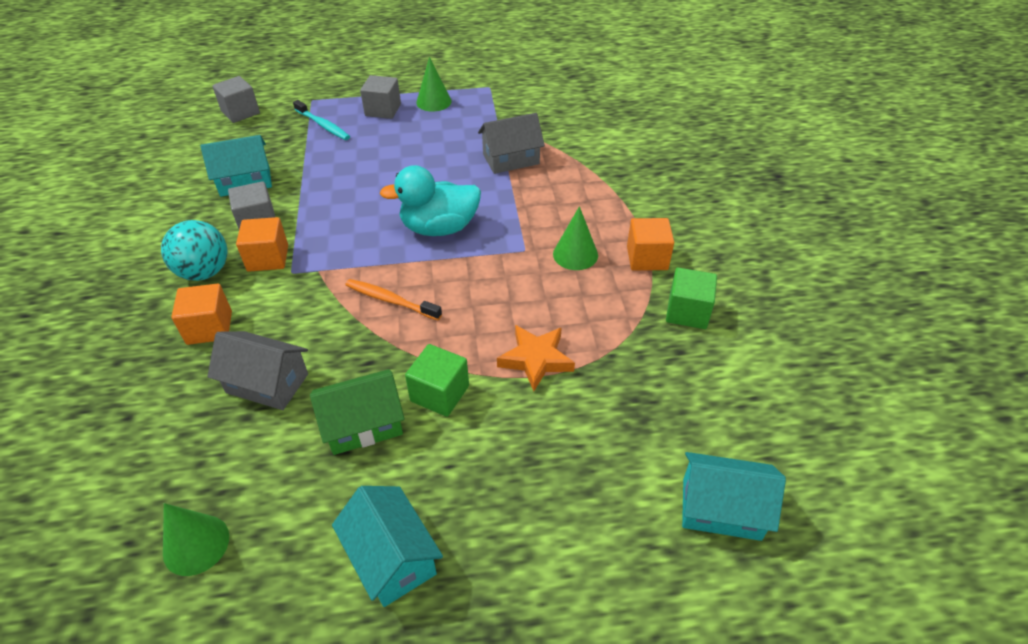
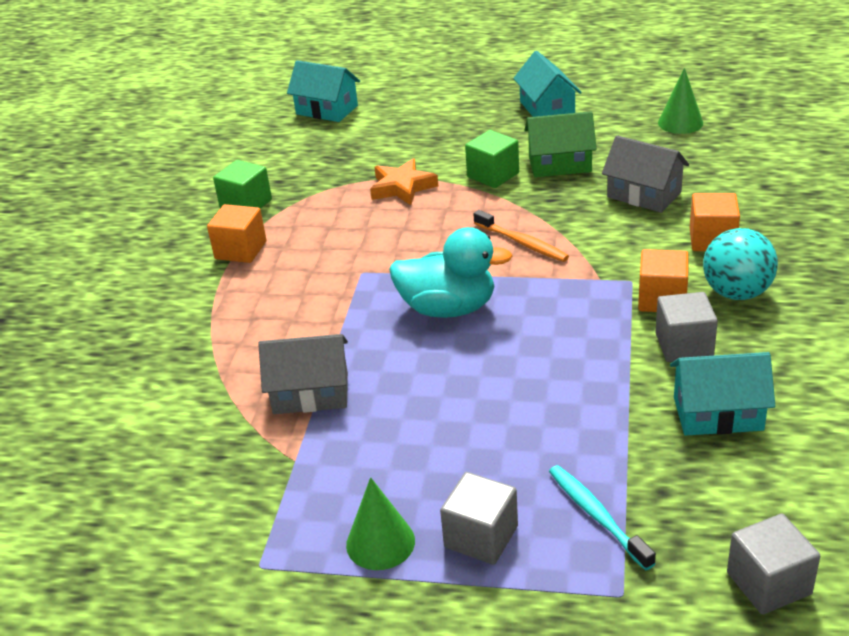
camera: 160 degrees left, 10 degrees down
green cone [553,206,598,270] -> none

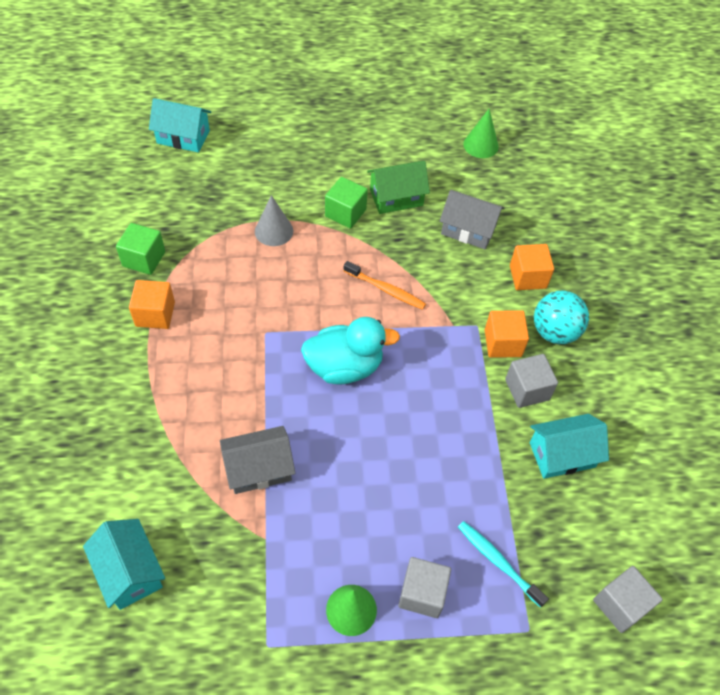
camera: 20 degrees left, 20 degrees up
orange star [370,158,438,205] -> grey cone [255,195,293,246]
turquoise house [513,51,582,117] -> turquoise house moved to [83,519,165,610]

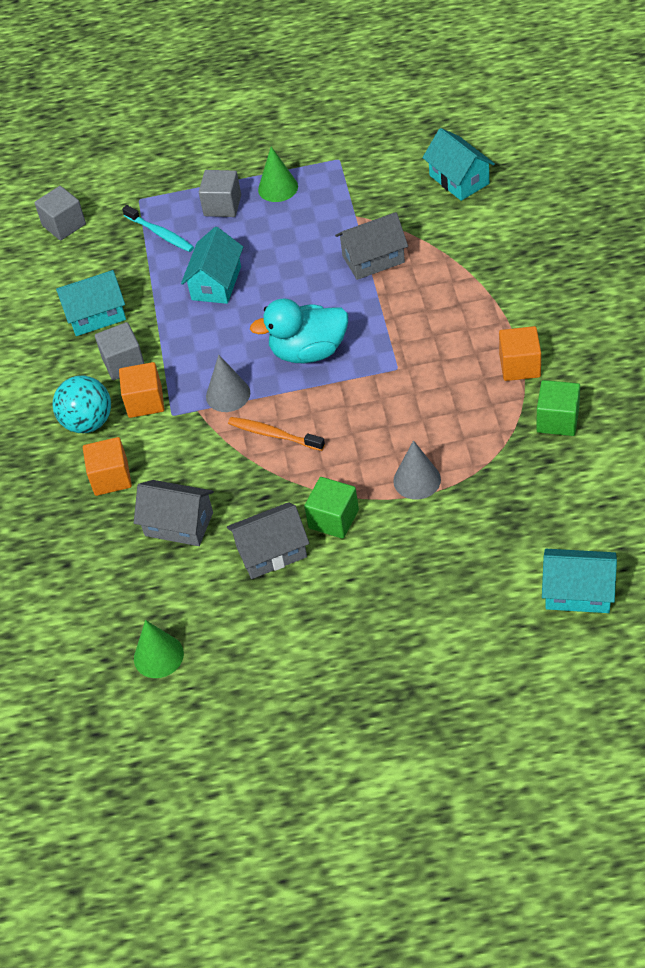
camera: 175 degrees left, 5 degrees down
green house [367,161,430,214] -> grey house [227,502,309,579]
none -> turquoise house [181,227,243,304]
none -> grey cone [206,355,250,412]

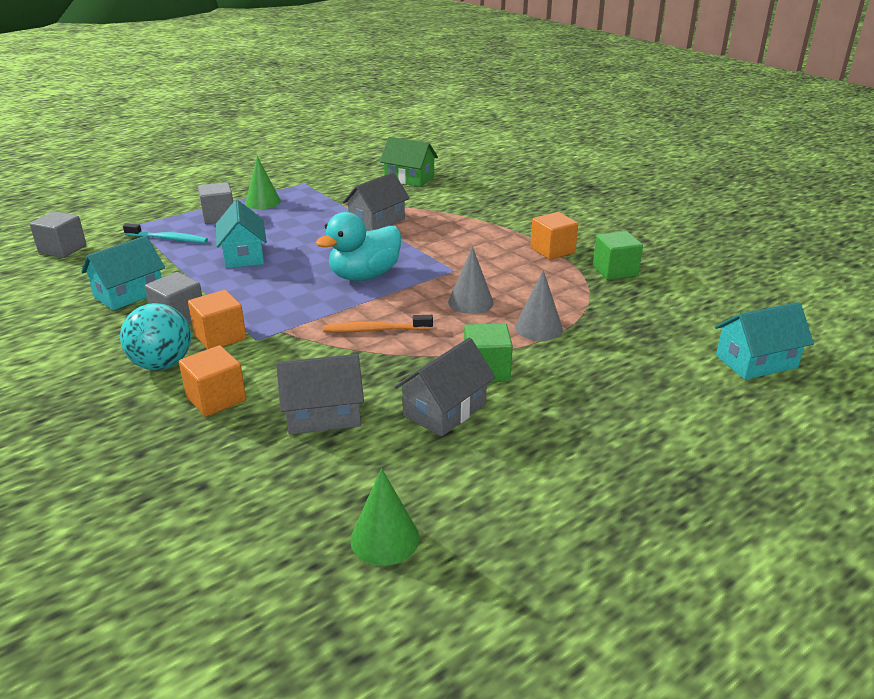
camera: 35 degrees left, 20 degrees down
grey cone [206,355,250,412] -> grey cone moved to [448,247,494,314]
turquoise house [422,128,495,201] -> green house [380,137,438,187]

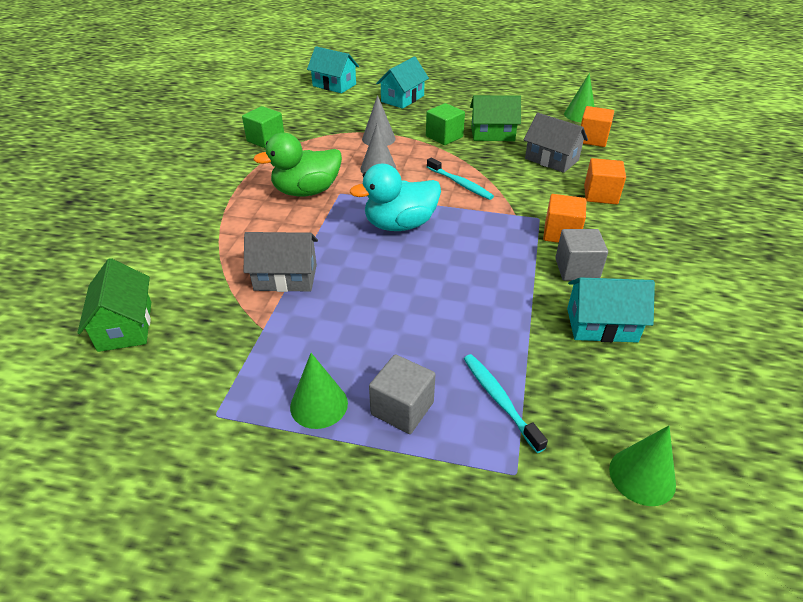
camera: 130 degrees left, 10 degrees up
grey cube [30,211,86,258] -> green cone [609,426,676,506]
turquoise ball [120,303,191,370] -> none
turquoise house [216,200,267,268] -> turquoise house moved to [376,57,429,109]
turquoise duck [316,212,401,281] -> turquoise duck turned 150 degrees clockwise [350,164,441,231]
orange toothbrush [323,315,433,333] -> turquoise toothbrush [427,157,494,200]
grey house [394,338,495,436] -> green house [470,95,521,141]
orange cube [530,212,578,260] -> orange cube moved to [581,106,614,147]
none -> green duck [253,133,342,197]

